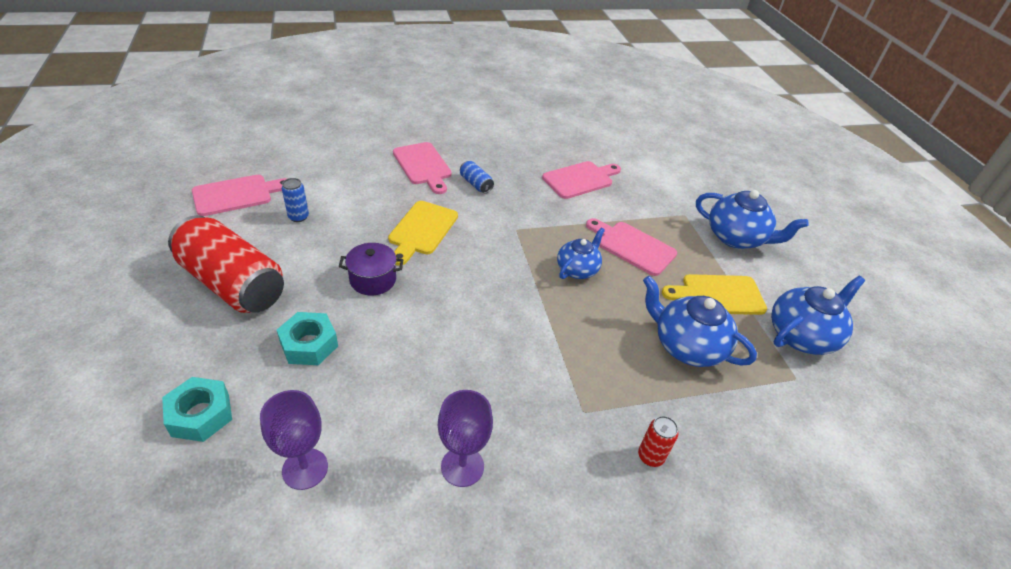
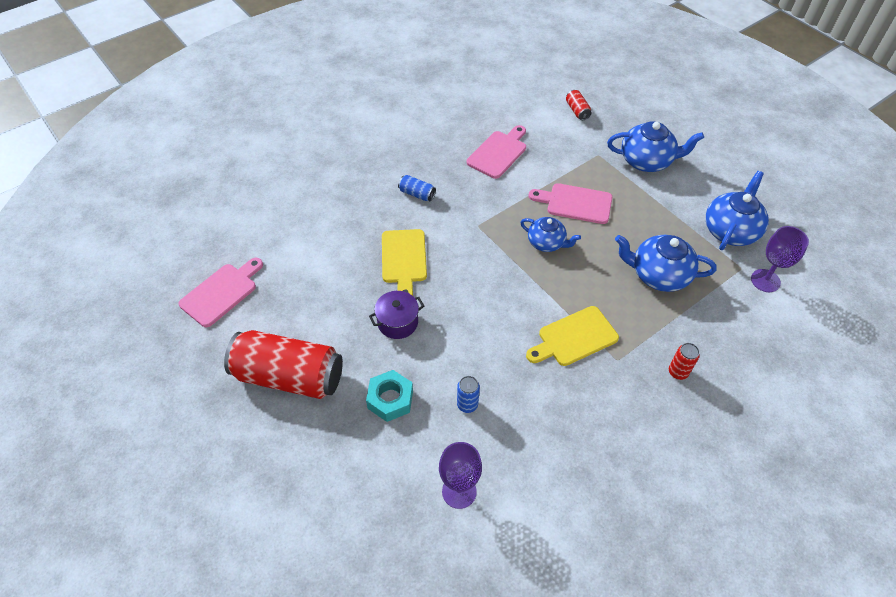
camera: 20 degrees left, 10 degrees up
turquoise nut [162,377,232,442] -> none
blue can [282,178,309,222] -> blue can moved to [457,376,480,413]
pink cutting board [393,142,452,194] -> none
purple goblet [438,390,493,487] -> purple goblet moved to [751,226,809,292]
blue teapot [557,228,605,279] -> blue teapot turned 105 degrees clockwise [520,217,581,252]
yellow cutting board [662,274,767,315] -> yellow cutting board moved to [526,306,619,366]
none -> red can [566,90,592,120]

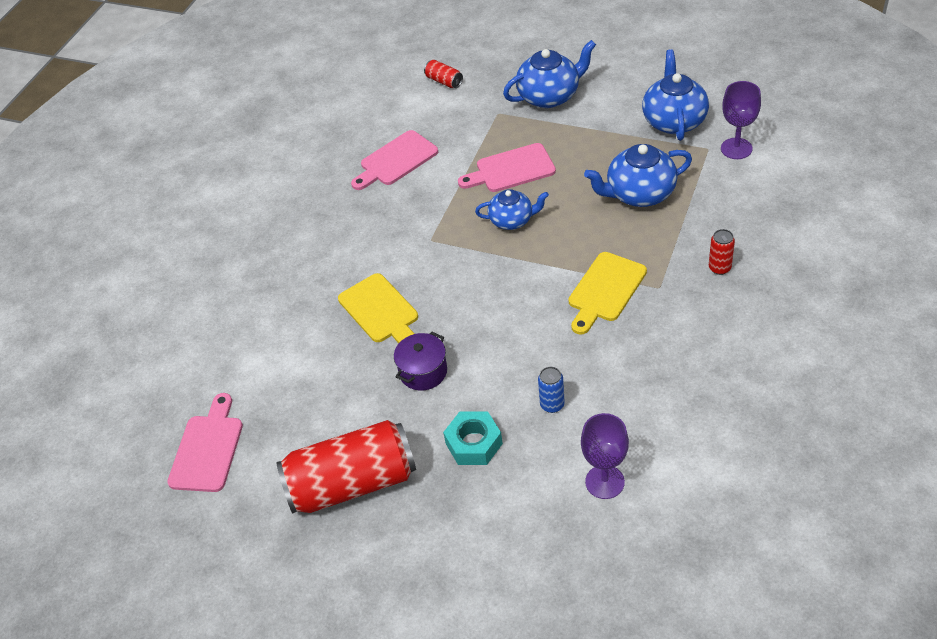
camera: 25 degrees left, 5 degrees down
blue can [398,175,436,201] -> none
pink cutting board [467,125,526,179] -> pink cutting board turned 135 degrees counterclockwise [351,130,438,190]

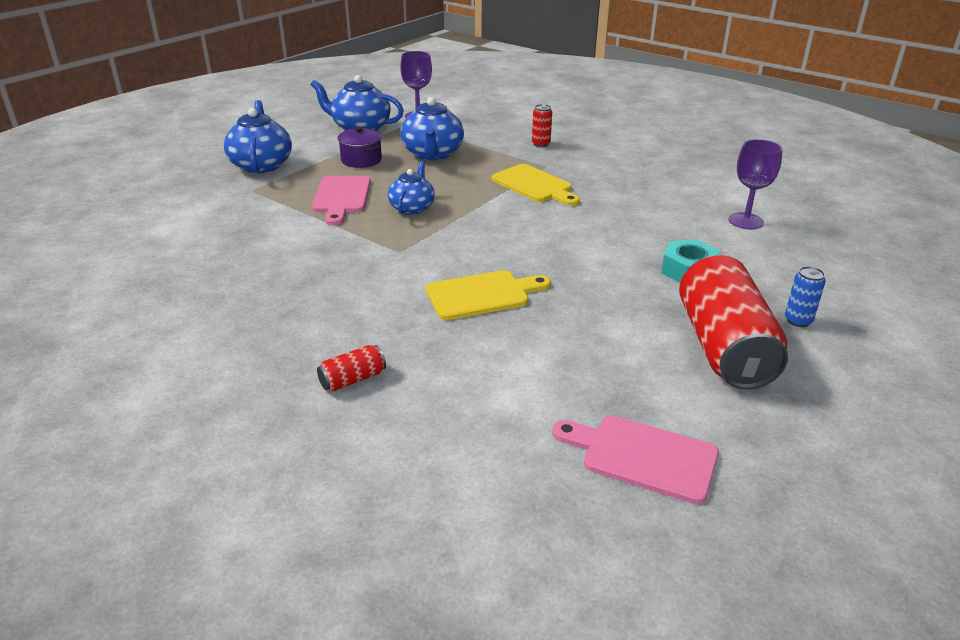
camera: 80 degrees left, 15 degrees down
pink cutting board [351,130,438,190] -> none
purple pot [394,332,447,390] -> purple pot moved to [337,127,382,168]
red can [424,60,463,88] -> red can moved to [317,345,386,392]
blue can [538,367,565,413] -> blue can moved to [785,266,826,327]

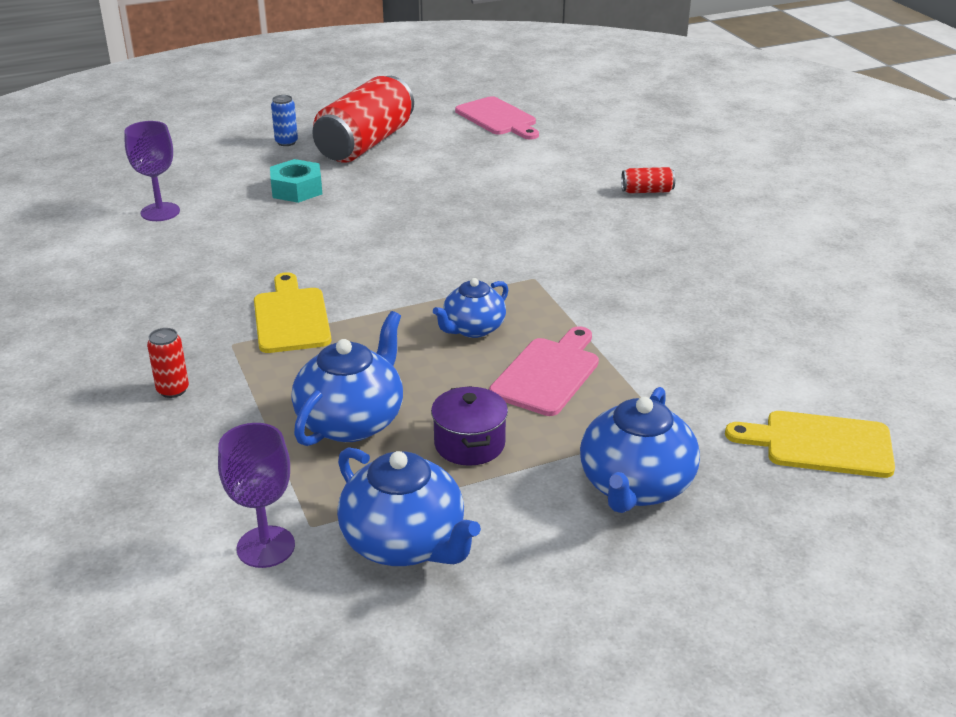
camera: 150 degrees left, 0 degrees up
yellow cutting board [426,270,551,320] -> yellow cutting board moved to [725,411,895,478]

